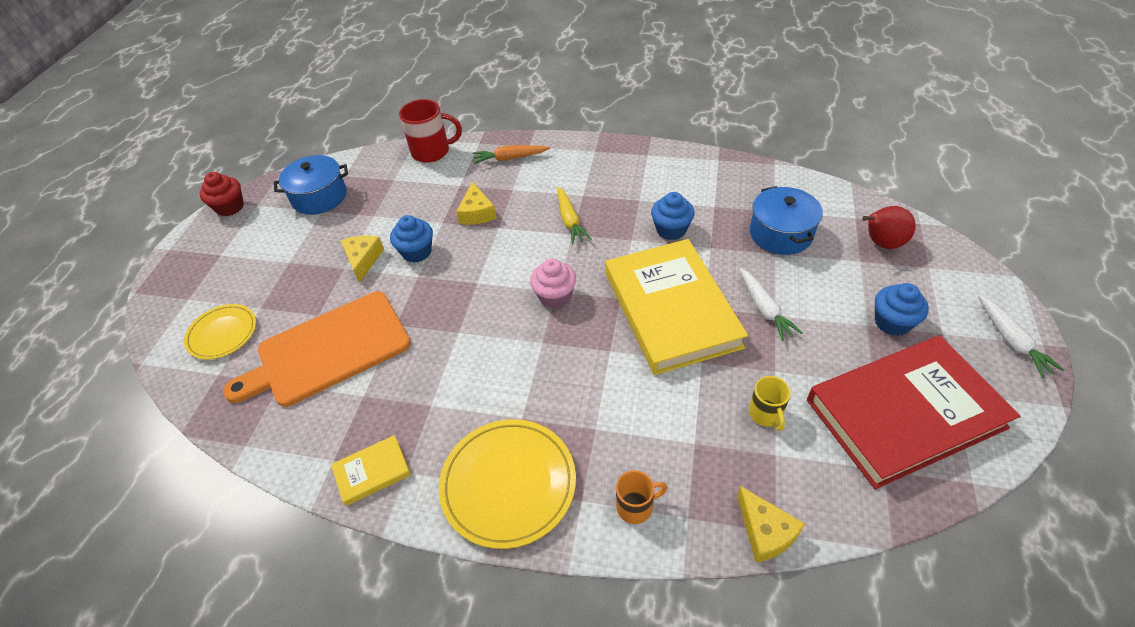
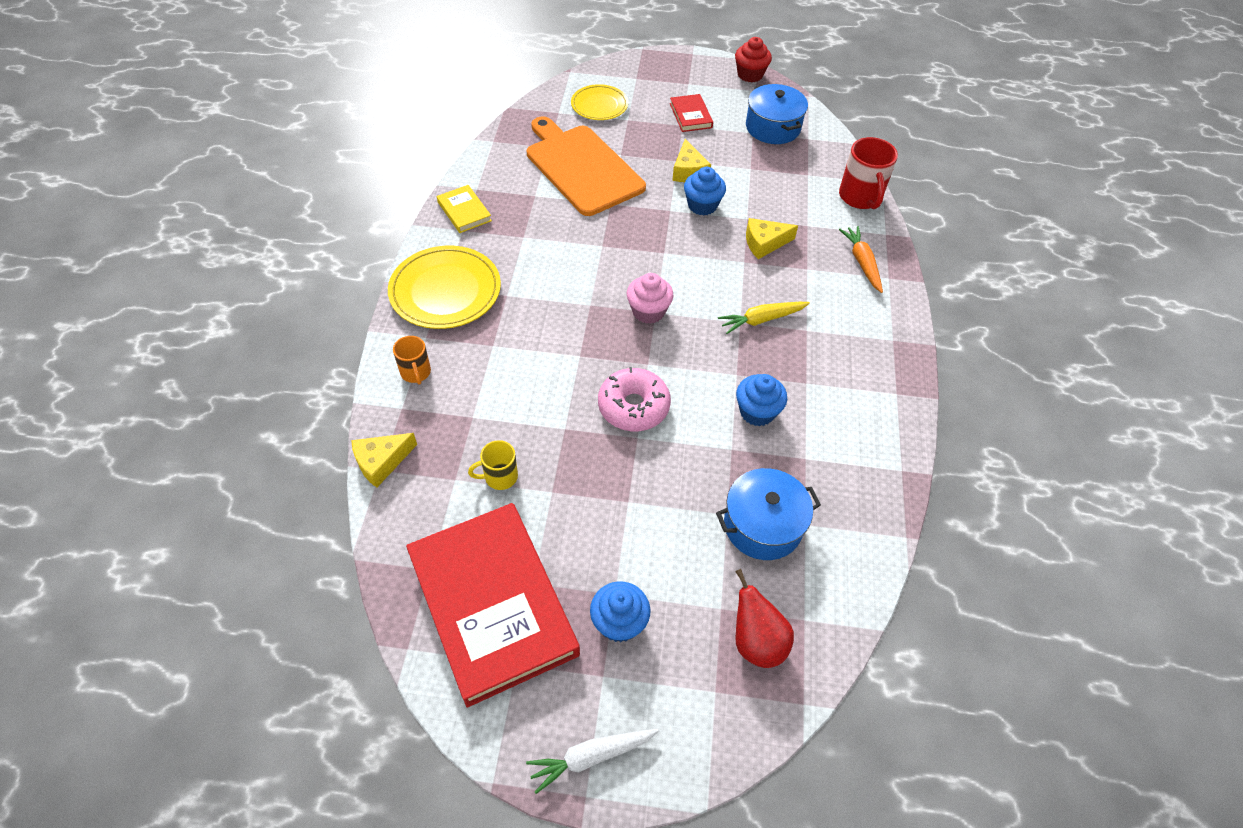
camera: 80 degrees right, 5 degrees up
yellow cheese [340,236,384,283] -> yellow cheese turned 90 degrees clockwise [672,139,711,182]
yellow book [606,239,748,375] -> pink donut [598,367,671,431]
white carrot [739,268,803,341] -> none
none -> red book [670,94,713,132]

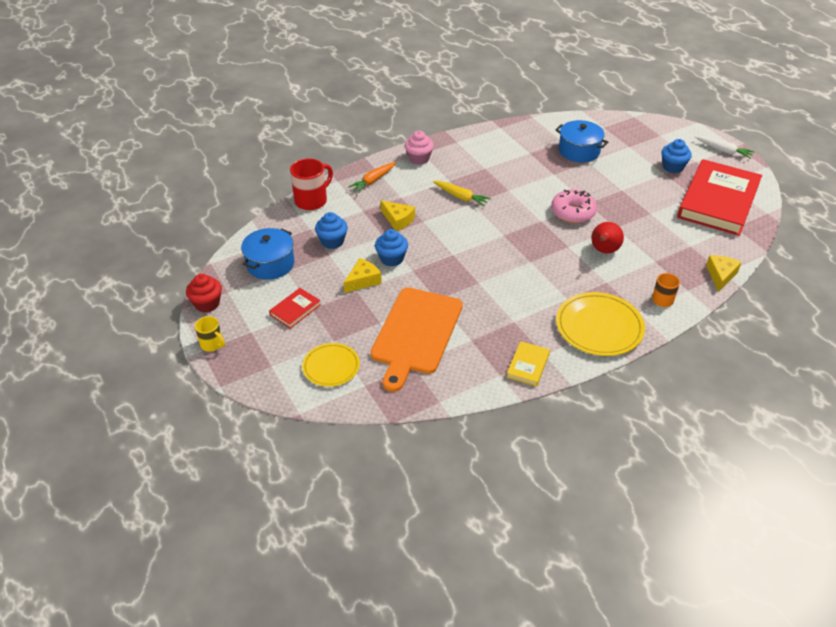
camera: 125 degrees left, 10 degrees down
yellow cheese [351,433,417,488] -> yellow cheese turned 90 degrees counterclockwise [706,255,742,292]
yellow mug [468,440,518,490] -> yellow mug moved to [195,316,225,352]
pink cupcake [627,273,673,324] -> pink cupcake moved to [405,131,434,165]
red pear [735,569,794,668] -> red pear moved to [591,222,624,254]
blue cupcake [736,374,787,426] -> blue cupcake moved to [315,212,348,249]

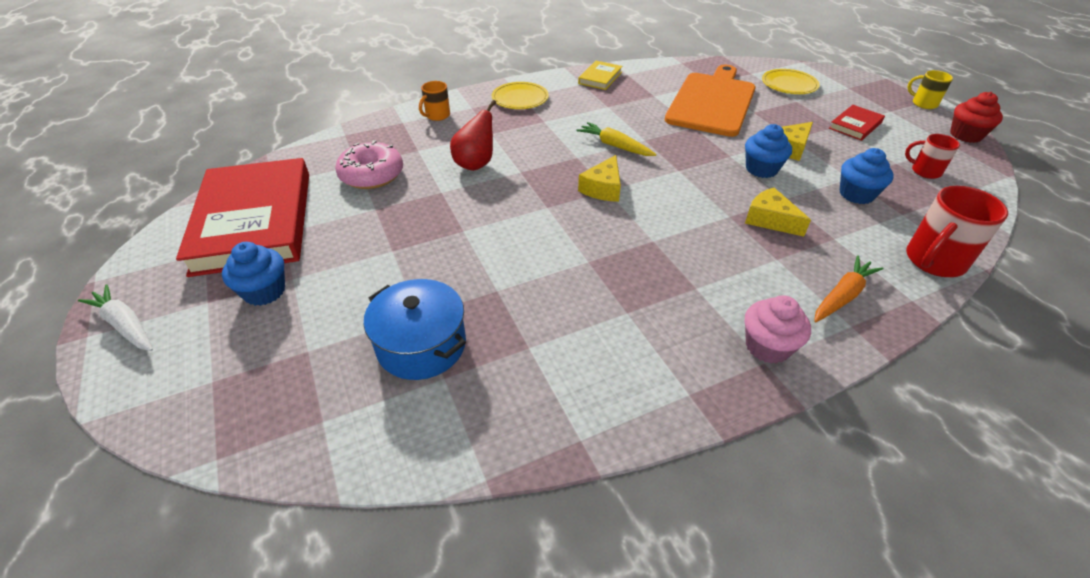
camera: 175 degrees left, 0 degrees up
blue pot [241,228,295,280] -> red mug [905,134,960,179]
yellow carrot [433,181,491,207] -> yellow carrot moved to [576,122,656,156]
pink donut [551,190,597,223] -> pink donut moved to [335,140,403,189]
yellow plate [556,292,645,356] -> yellow plate [492,82,549,109], size x0.62
red book [677,159,762,236] -> red book turned 45 degrees counterclockwise [176,158,309,277]
yellow cheese [706,255,742,292] -> yellow cheese moved to [578,155,621,202]

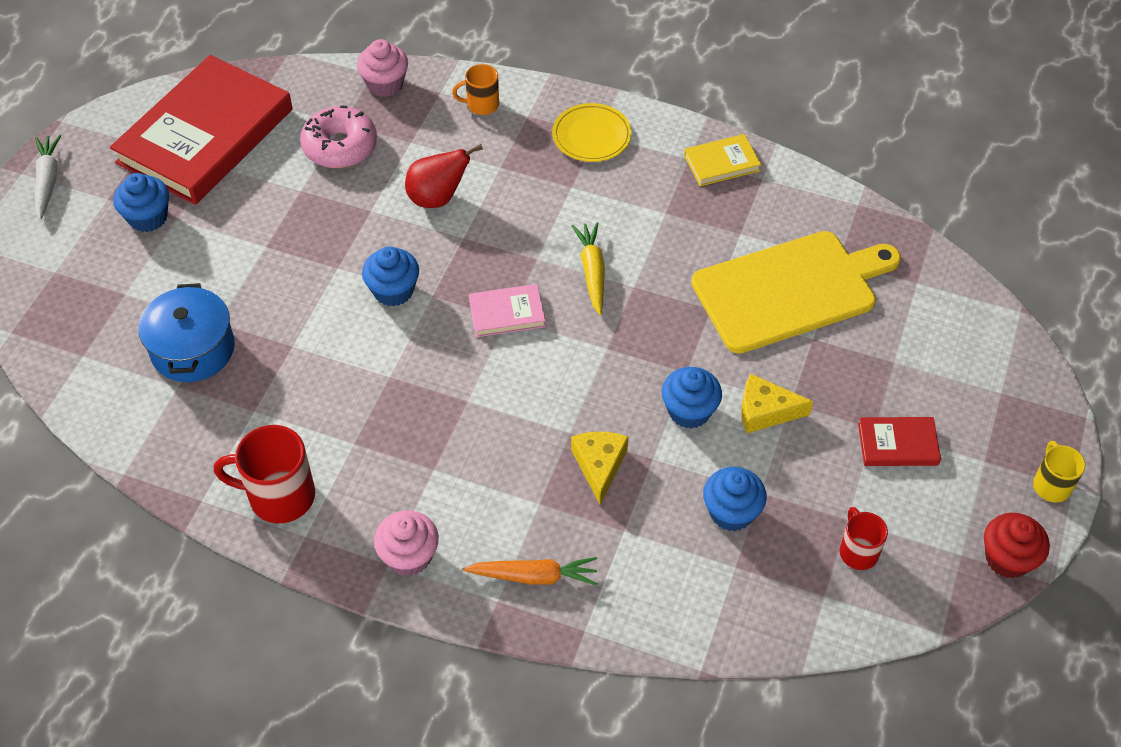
camera: 45 degrees right, 10 degrees up
yellow cheese [578,155,621,202] -> pink book [469,284,546,337]
orange cutting board [665,65,756,137] -> yellow cutting board [691,231,901,354]
yellow plate [762,69,820,94] -> none
red mug [906,186,1008,277] -> red mug moved to [214,425,315,523]
none -> pink cupcake [357,39,408,97]
none -> blue cupcake [362,247,419,306]

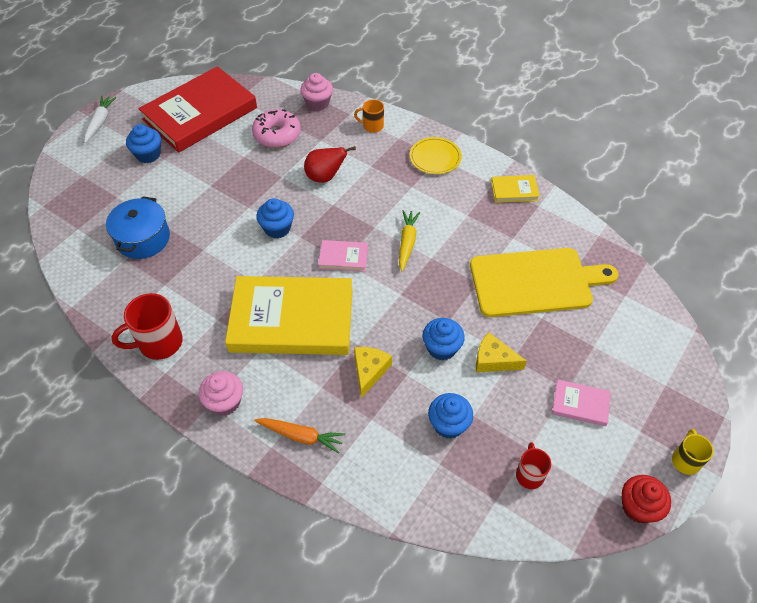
camera: 15 degrees right, 0 degrees up
red mug [214,425,315,523] -> red mug turned 45 degrees counterclockwise [112,293,183,360]
red book [858,417,941,466] -> pink book [552,380,611,426]
none -> yellow book [225,276,353,355]

